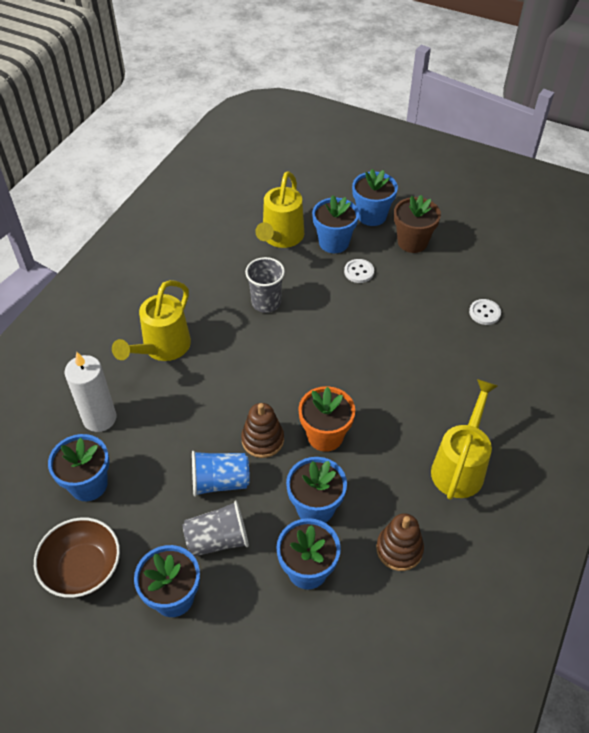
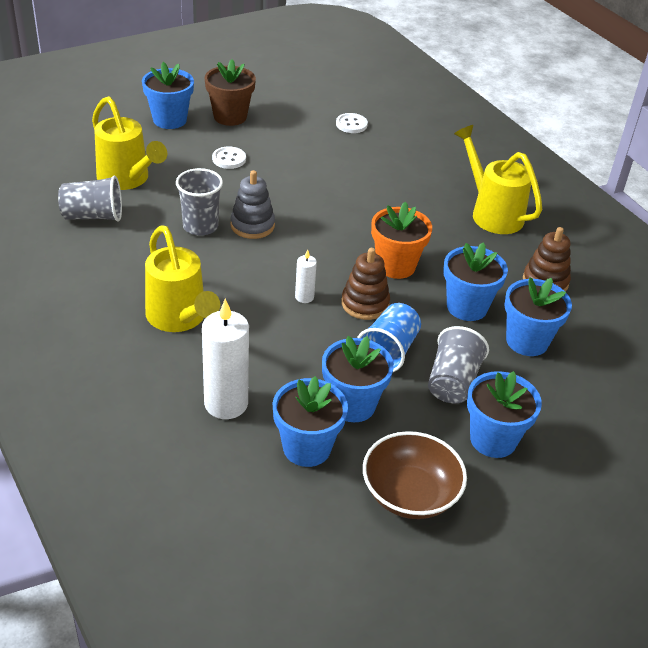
camera: 60 degrees left, 10 degrees down
blue flower pot [312,195,359,253] -> blue flower pot moved to [322,336,394,422]
none -> grey cup [58,176,122,222]
none -> grey stacking toy [230,170,275,239]
none -> white candle [295,249,317,303]

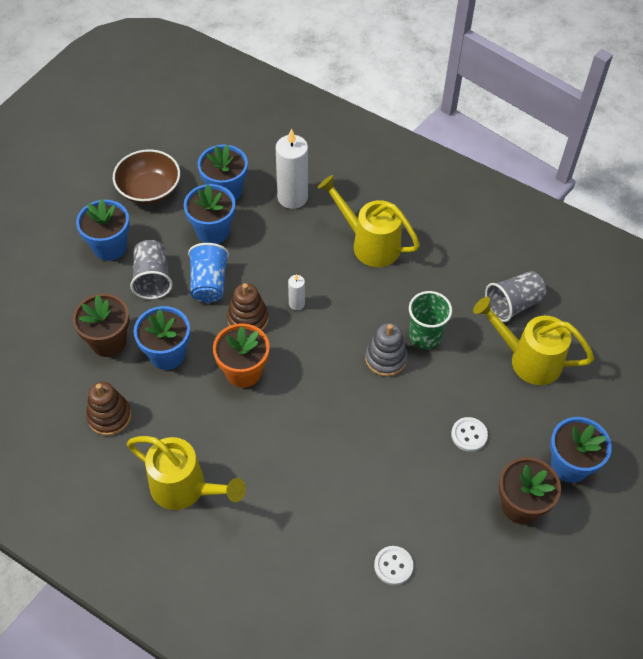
camera: 155 degrees right, 15 degrees up
grey cup [176,168,223,236] -> green cup [409,291,452,349]
blue flower pot [504,277,572,356] -> brown flower pot [73,293,130,357]

